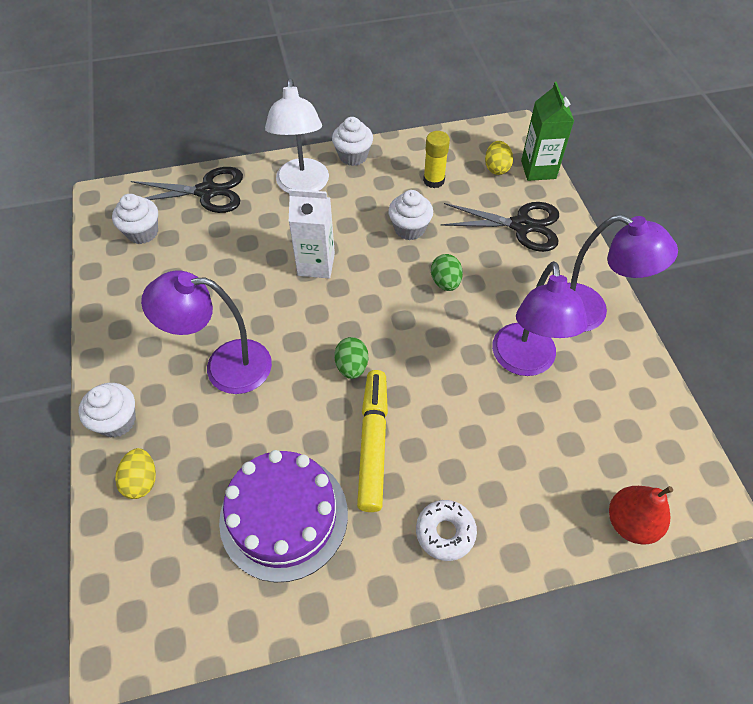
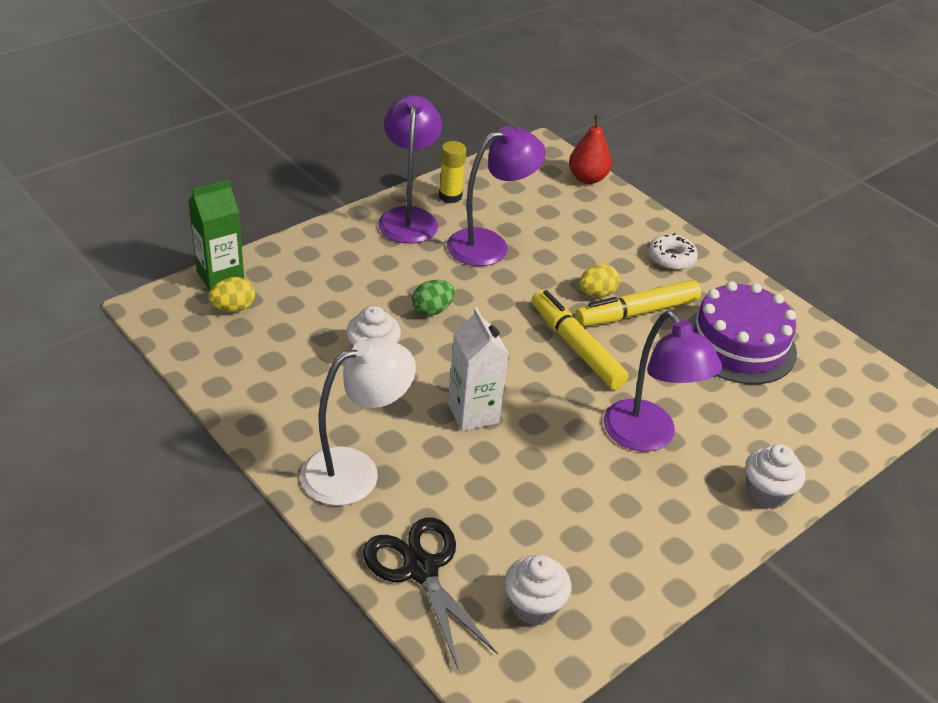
camera: 120 degrees left, 15 degrees down
yellow egg [115,448,156,499] -> yellow egg moved to [579,264,620,297]
white cupcake [332,117,373,166] -> none
green egg [334,337,368,379] -> yellow marker [531,290,629,389]
yellow glue stick [423,131,450,188] -> yellow glue stick moved to [439,141,466,203]
black scissors [440,202,559,252] -> none

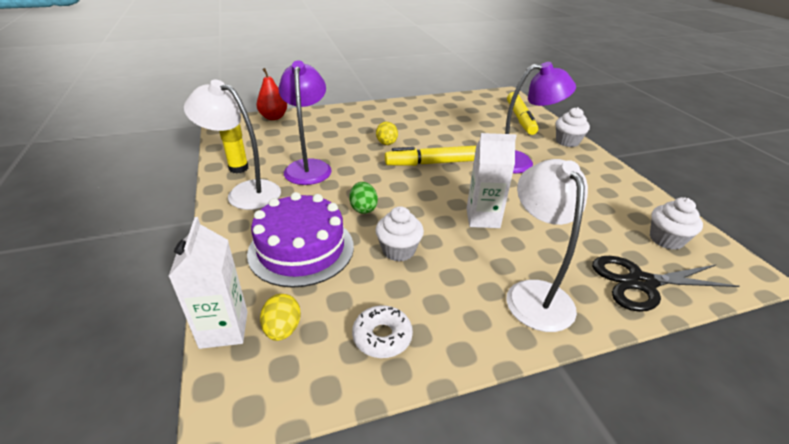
camera: 65 degrees left, 5 degrees down
green carton [188,180,244,291] -> white carton [168,217,248,349]
purple lamp [378,95,442,244] -> white lamp [184,80,281,210]
yellow marker [575,280,701,327] -> yellow marker moved to [507,92,538,135]
white donut [649,233,698,270] -> white donut moved to [352,305,413,358]
purple cake [687,281,797,384] -> purple cake moved to [247,192,354,288]

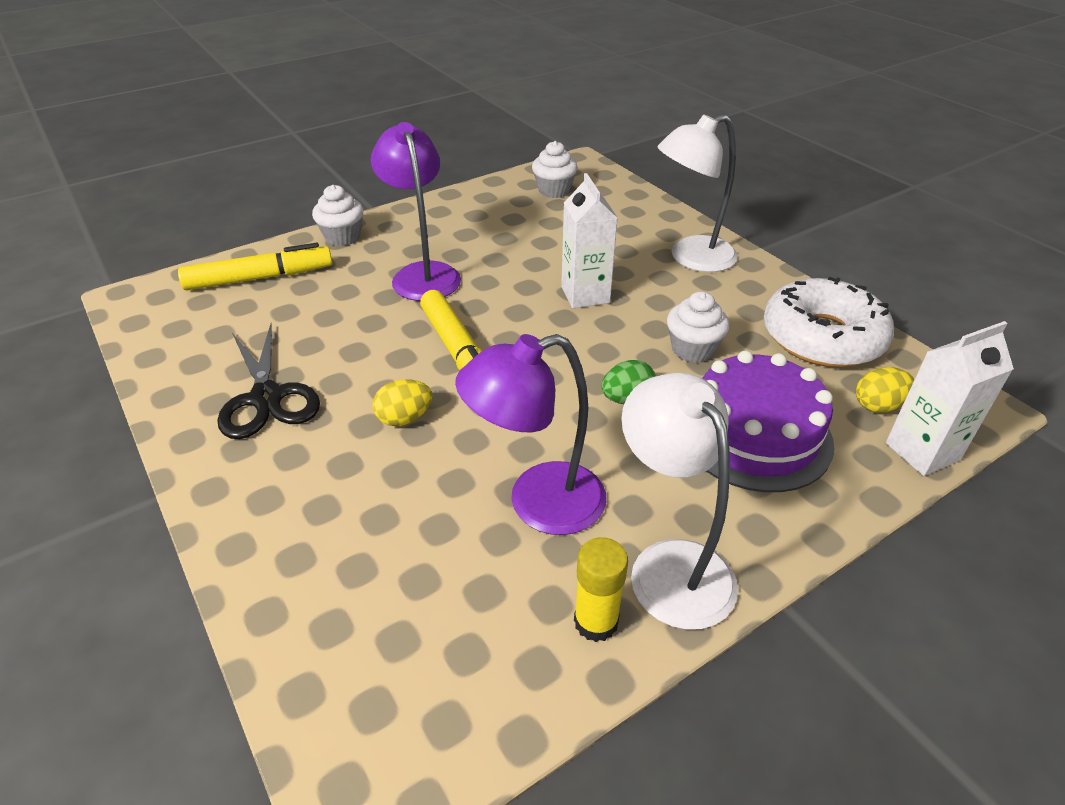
camera: 105 degrees left, 5 degrees up
white lamp [184,80,281,210] -> white lamp turned 150 degrees clockwise [621,373,738,630]
red pear [256,68,287,120] -> none
white donut [352,305,413,358] -> white donut [764,277,894,367], size x2.00
black scissors [592,256,740,312] -> black scissors moved to [217,324,320,439]

